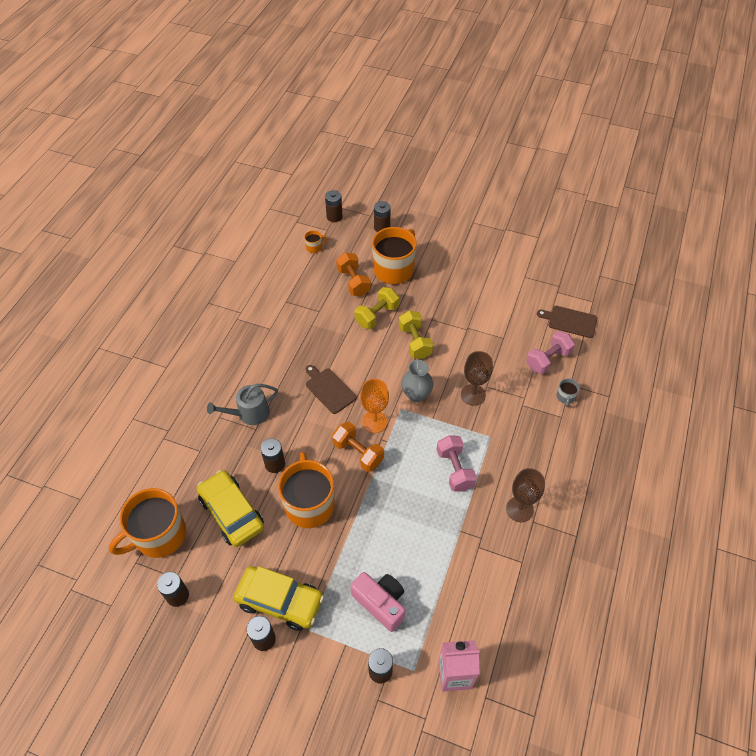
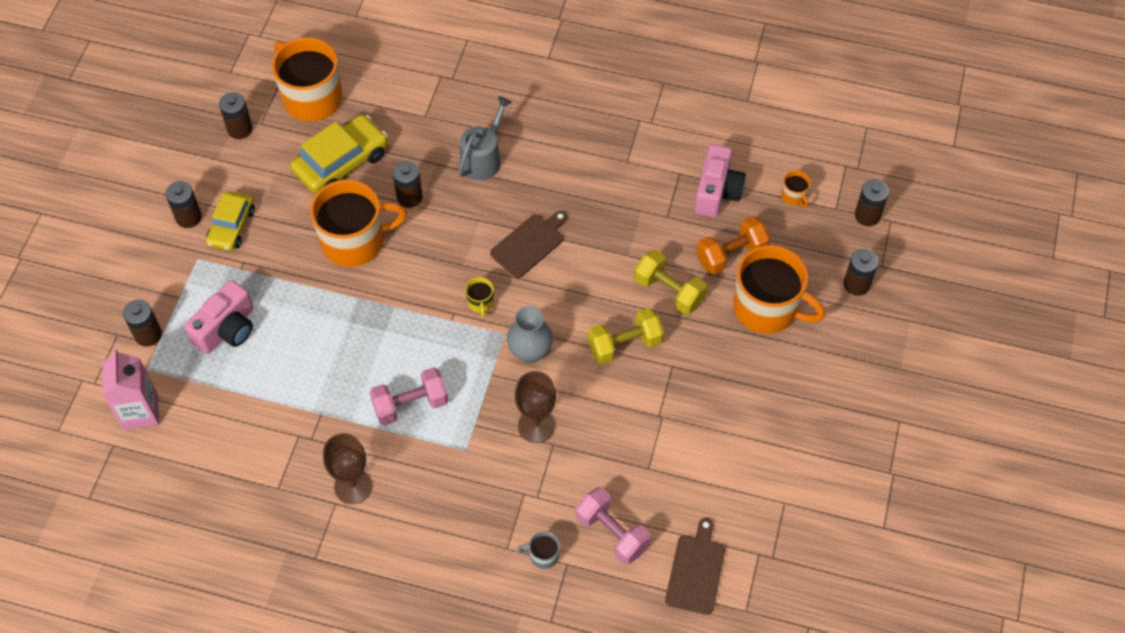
camera: 85 degrees right, 5 degrees up
grey watering can [207,384,278,425] -> grey watering can turned 60 degrees clockwise [458,96,512,180]
yellow car [233,566,324,631] -> yellow car [206,191,255,251], size x0.66
orange dumbbell [332,422,384,472] -> none
orange goblet [360,379,389,433] -> yellow mug [465,277,494,318]
none -> pink camera [694,144,746,218]

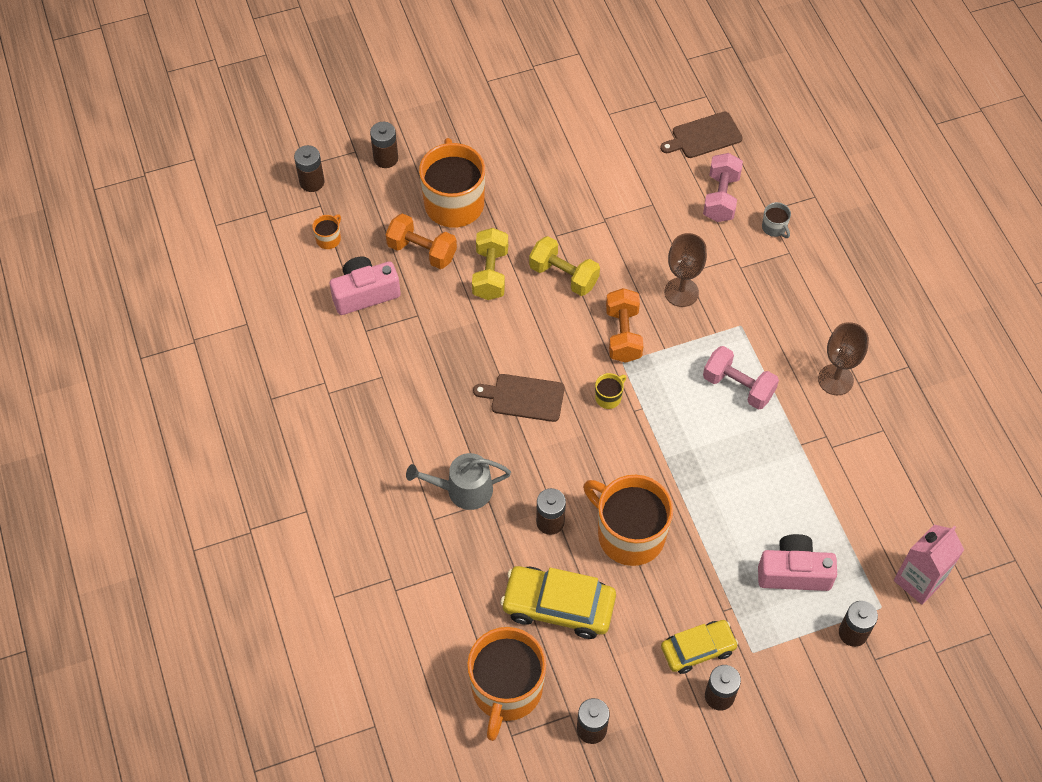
camera: 125 degrees left, 0 degrees up
grey vase [507,306,553,363] -> orange dumbbell [606,288,643,363]

